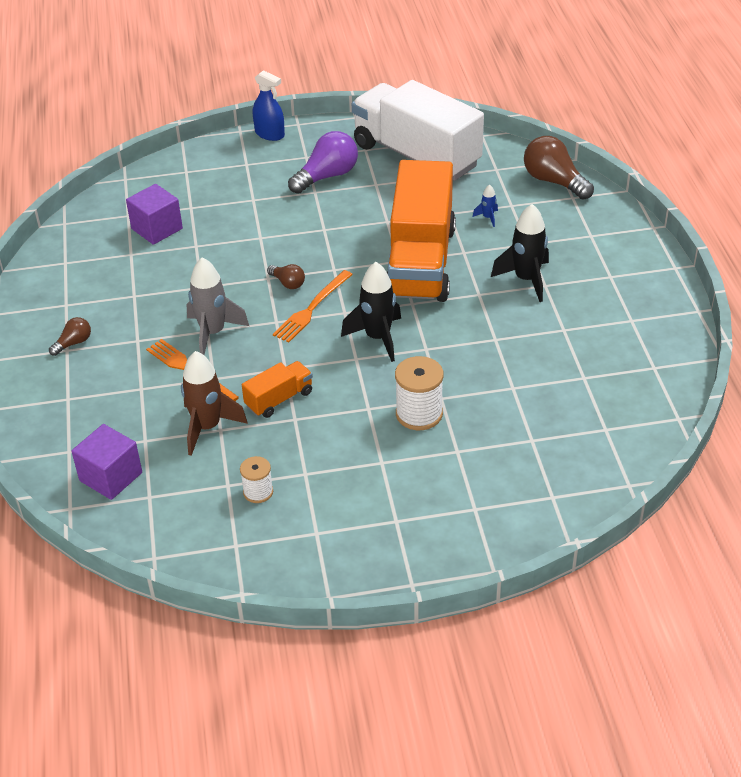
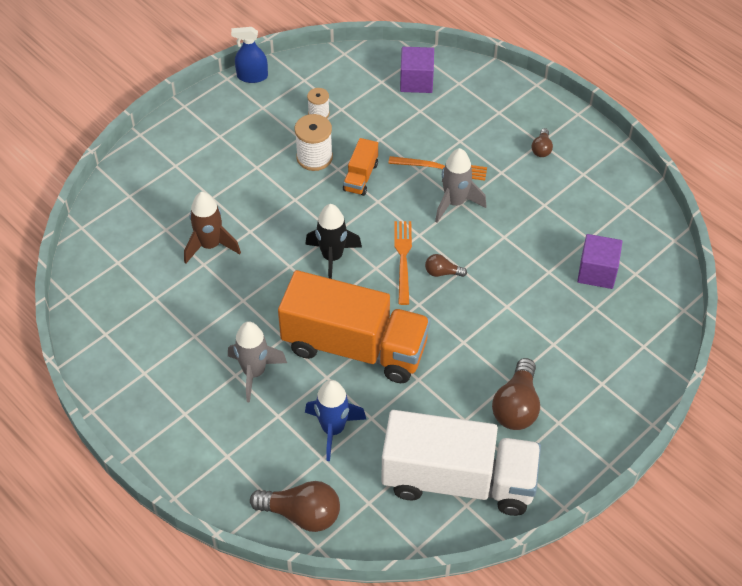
camera: 145 degrees right, 10 degrees up
brown rocket [181,351,248,456] -> brown rocket moved to [184,192,241,264]
blue spray bottle [253,70,285,141] -> blue spray bottle moved to [231,27,268,83]
purple light bulb [288,131,358,194] -> brown light bulb [492,358,540,430]
orange truck [387,160,456,302] -> orange truck turned 135 degrees clockwise [278,270,430,383]
white spool [395,356,444,430] -> white spool moved to [295,114,333,171]
blue rocket [473,184,498,227] -> blue rocket [305,380,366,461], size x2.17
black rocket [491,204,549,302] -> grey rocket [228,321,287,403]

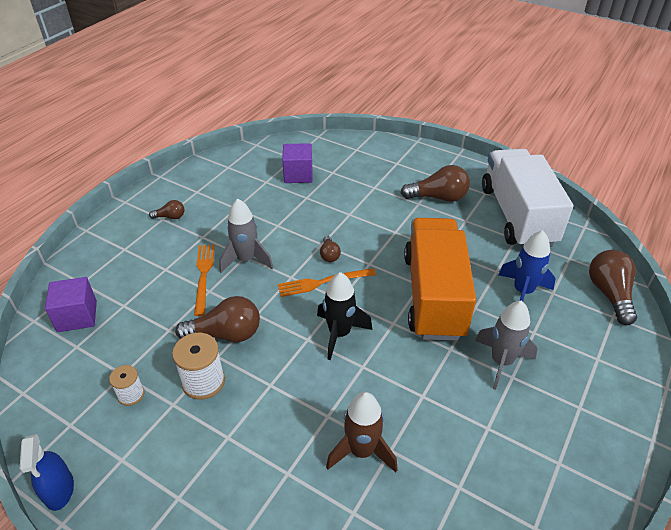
camera: 105 degrees left, 10 degrees down
orange truck [343,138,378,196] -> brown light bulb [175,296,260,342]

